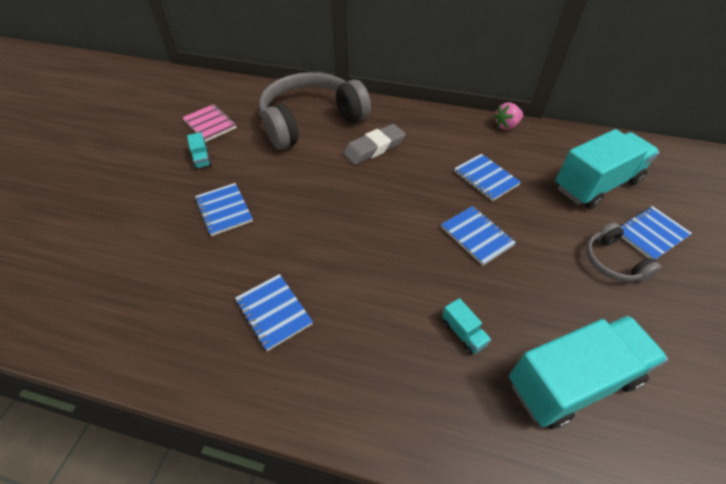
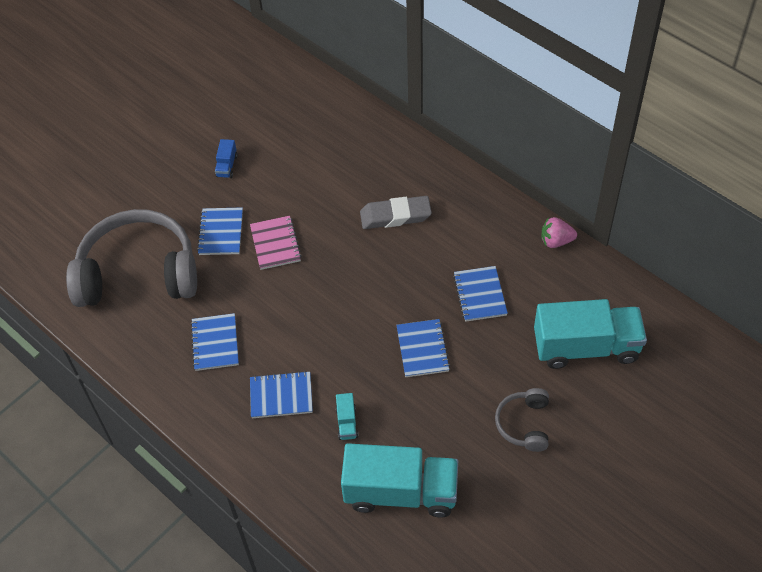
camera: 30 degrees right, 5 degrees up
pink notebook [182,105,237,142] -> pink notebook moved to [250,216,302,270]
turquoise truck [187,132,212,169] -> blue truck [215,139,237,178]
grey headphones [259,72,371,150] -> grey headphones moved to [66,209,197,307]
blue notebook [620,206,692,260] -> blue notebook moved to [250,371,313,418]

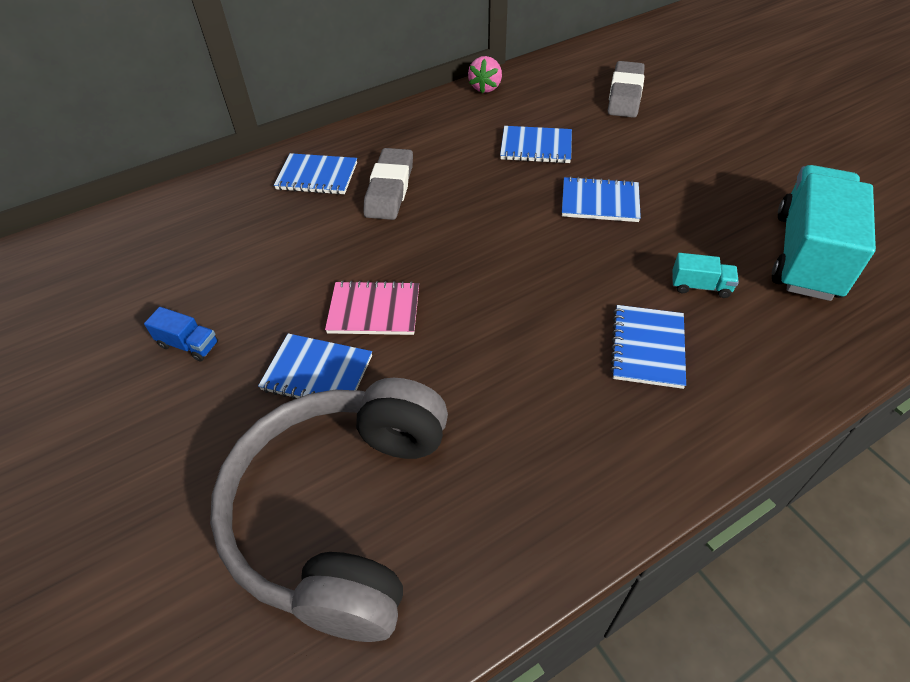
camera: 75 degrees left, 5 degrees down
blue notebook [190,313,239,371] -> blue notebook moved to [274,153,357,195]
grey headphones [495,388,549,452] -> none
turquoise truck [534,299,647,369] -> grey eraser [608,61,645,118]

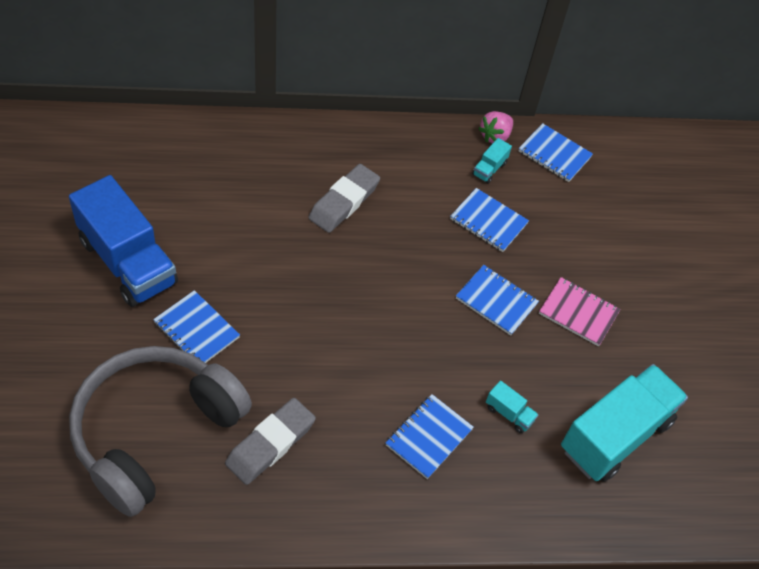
camera: 20 degrees right, 5 degrees up
blue truck [144,307,218,361] -> blue truck [69,175,178,307], size x2.50
blue notebook [274,153,357,195] -> blue notebook moved to [519,123,593,182]
pink notebook [325,280,419,335] -> pink notebook moved to [539,277,621,346]
grey eraser [608,61,645,118] -> grey eraser moved to [225,398,316,485]
none -> turquoise truck [472,138,512,184]

